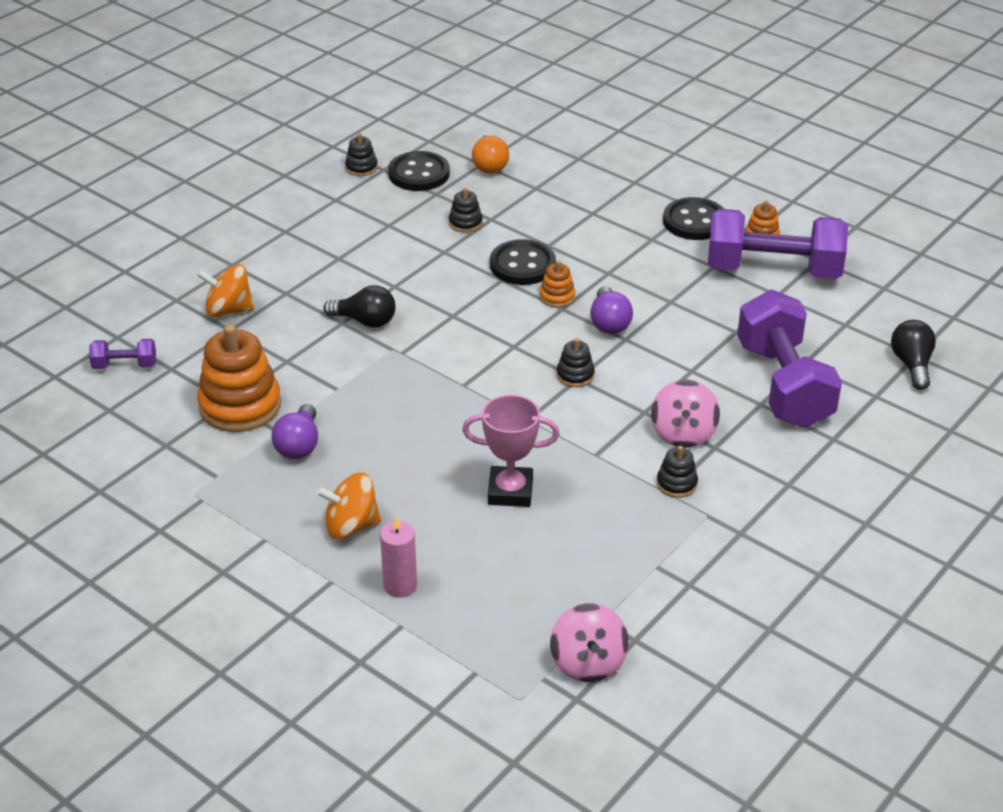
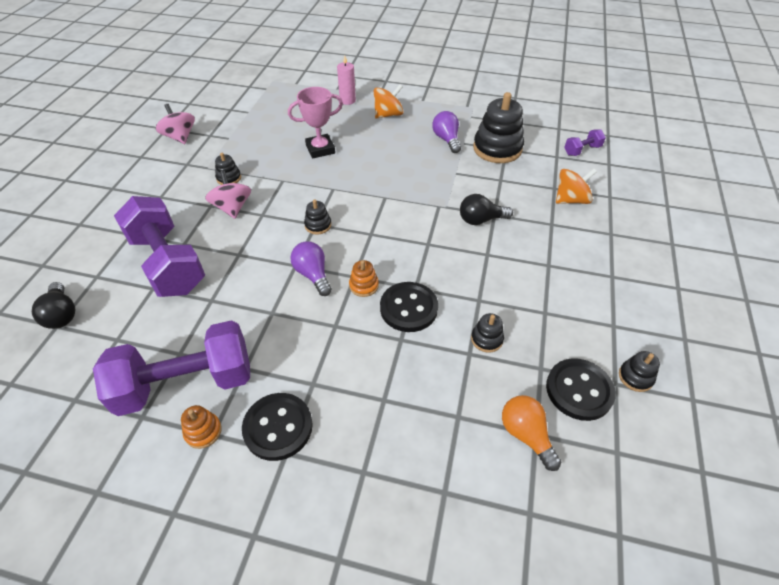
camera: 155 degrees right, 10 degrees up
orange stacking toy [197,324,281,432] -> black stacking toy [473,92,524,163]
pink spinning top [550,603,629,682] -> pink spinning top moved to [156,104,195,144]

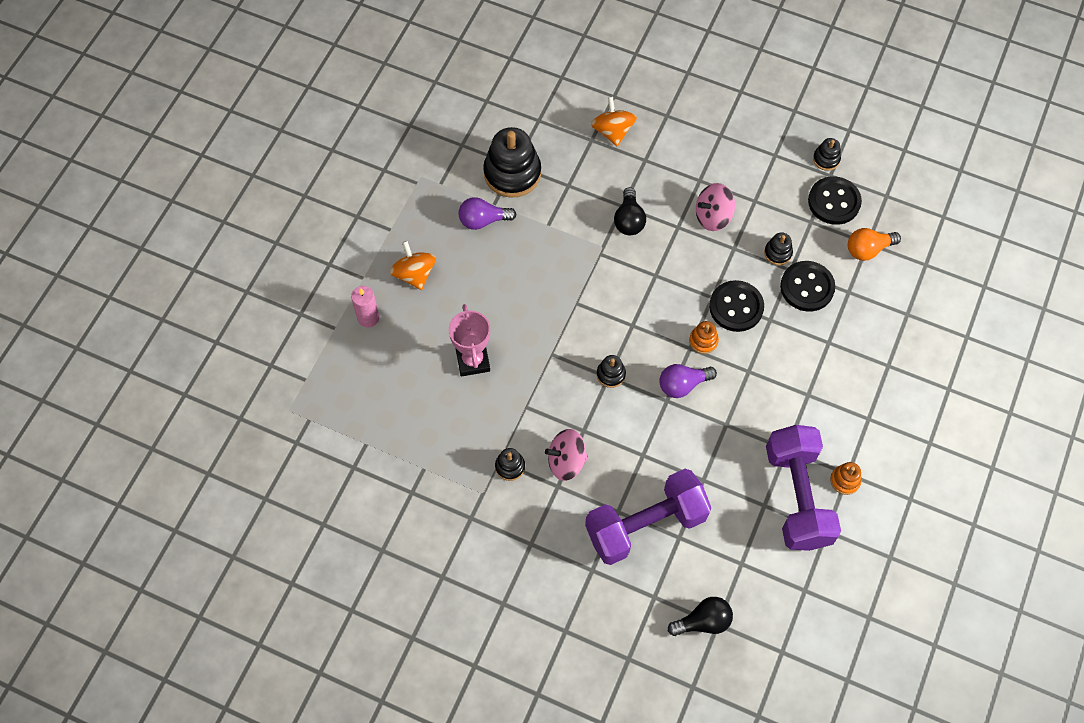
camera: 80 degrees left, 15 degrees up
pink spinning top [156,104,195,144] -> pink spinning top moved to [696,183,735,231]
black button [242,393,313,461] -> black button moved to [780,261,835,312]
purple dumbbell [564,129,606,156] -> none

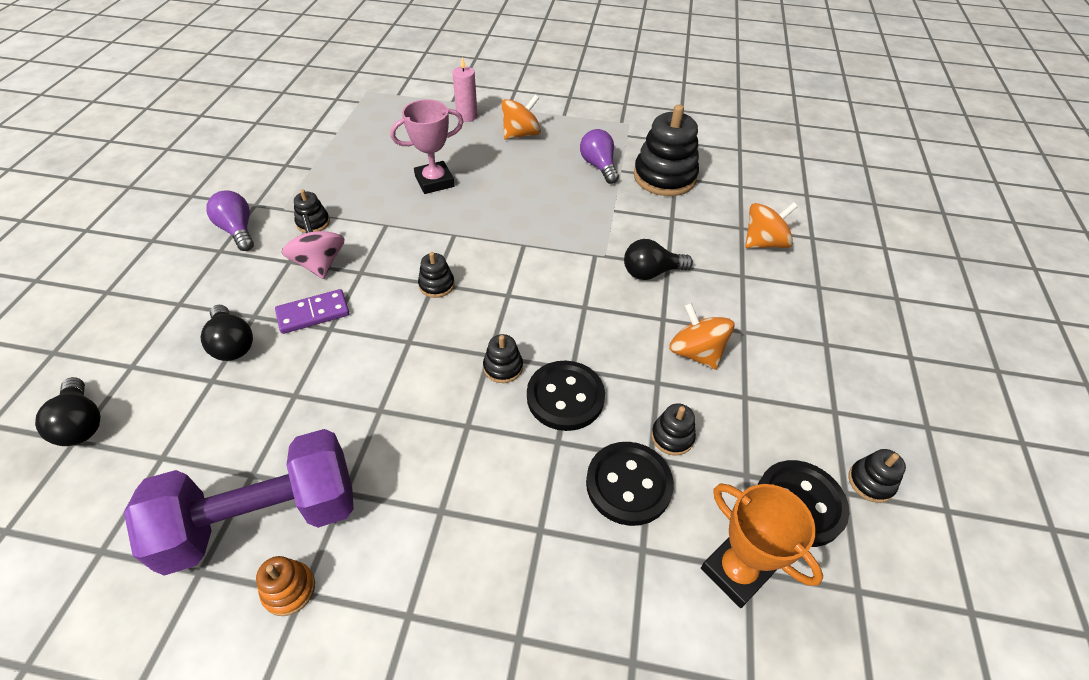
camera: 75 degrees right, 15 degrees down
purple dumbbell [585,469,711,565] -> black light bulb [201,305,253,361]
purple light bulb [659,364,717,398] -> purple light bulb moved to [206,190,254,251]
orange stacking toy [689,321,719,354] -> black stacking toy [483,334,523,383]
pink spinning top [696,183,735,231] -> orange spinning top [669,302,734,369]
orange light bulb [848,228,901,261] -> orange trophy [701,484,823,608]
none -> purple domino [275,289,349,334]

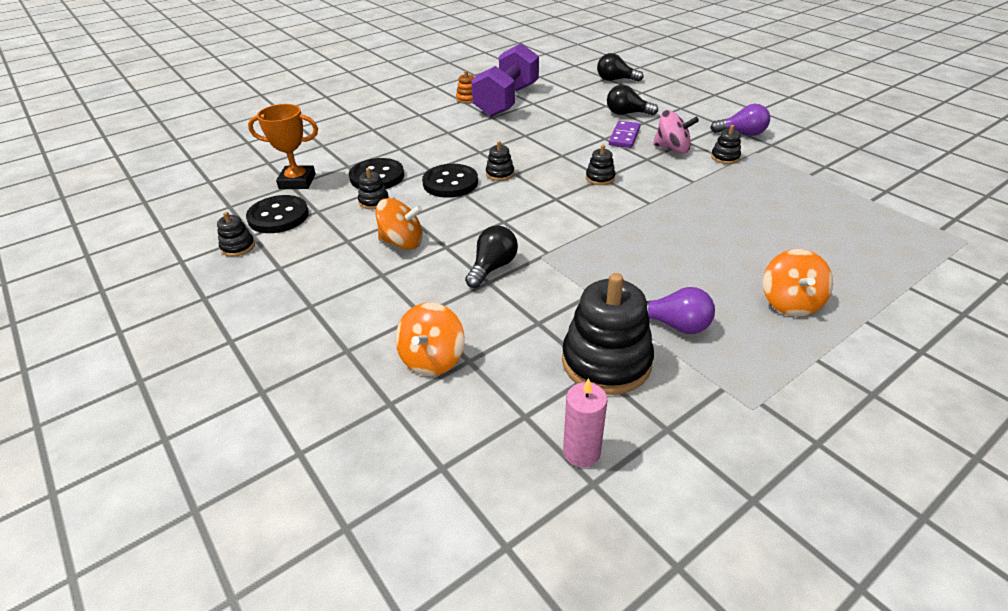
camera: 135 degrees right, 10 degrees down
pink trophy [390,99,464,194] -> none
pink candle [452,57,478,122] -> pink candle moved to [563,378,608,467]

